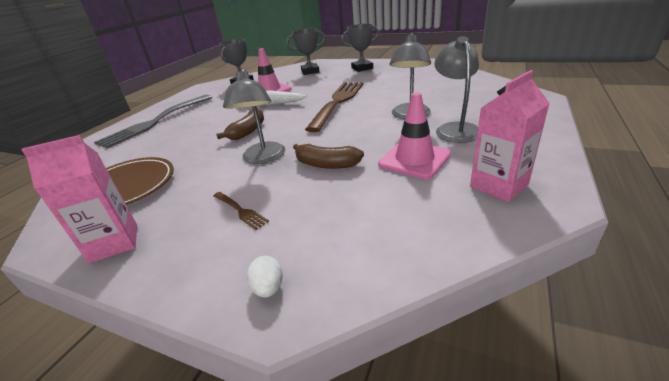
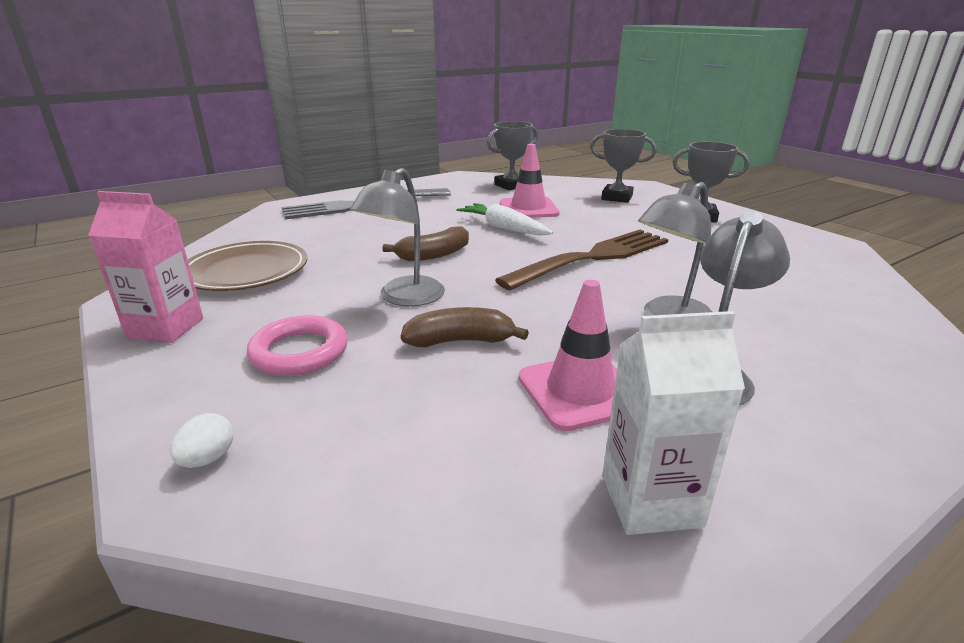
camera: 30 degrees right, 5 degrees down
brown fork [213,192,269,230] -> pink ring [247,315,348,376]
brown banana [293,144,364,169] -> brown banana turned 120 degrees clockwise [401,307,529,347]
pink carton [470,70,550,202] -> white carton [602,311,745,535]

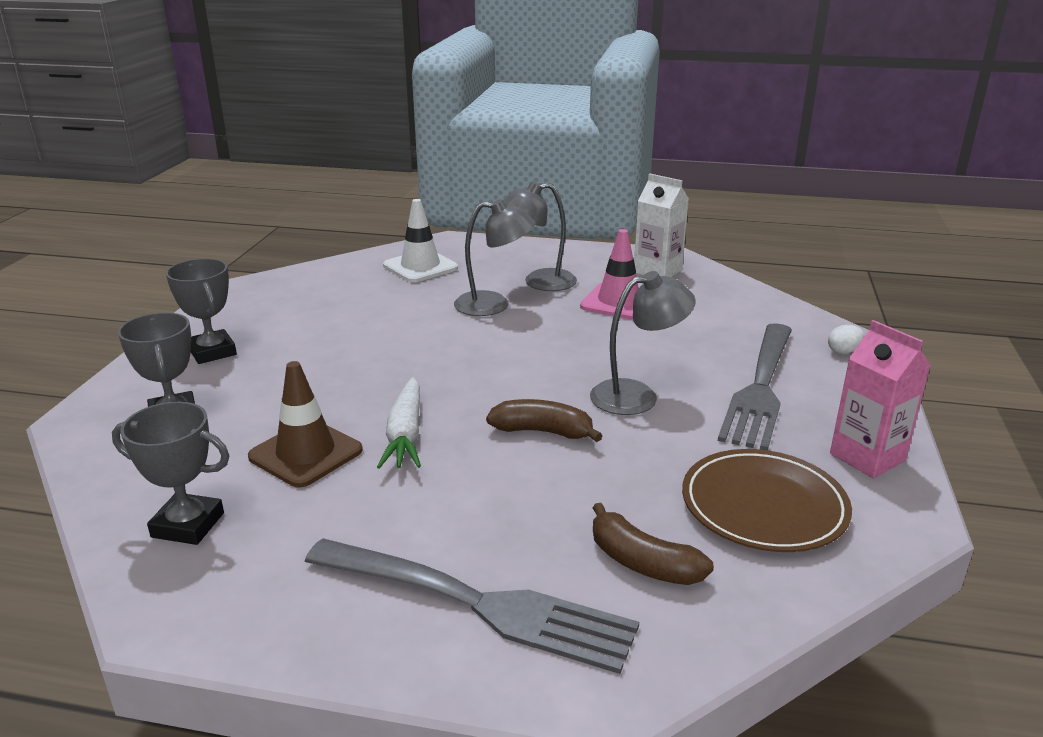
camera: 135 degrees left, 0 degrees up
pink ring [247,315,348,376] -> grey fork [718,323,792,450]
brown banana [401,307,529,347] -> brown banana moved to [593,503,714,585]
brown fork [495,230,669,290] -> none
pink traffic cone [500,144,559,218] -> brown traffic cone [248,361,363,488]
none -> white traffic cone [383,199,458,282]

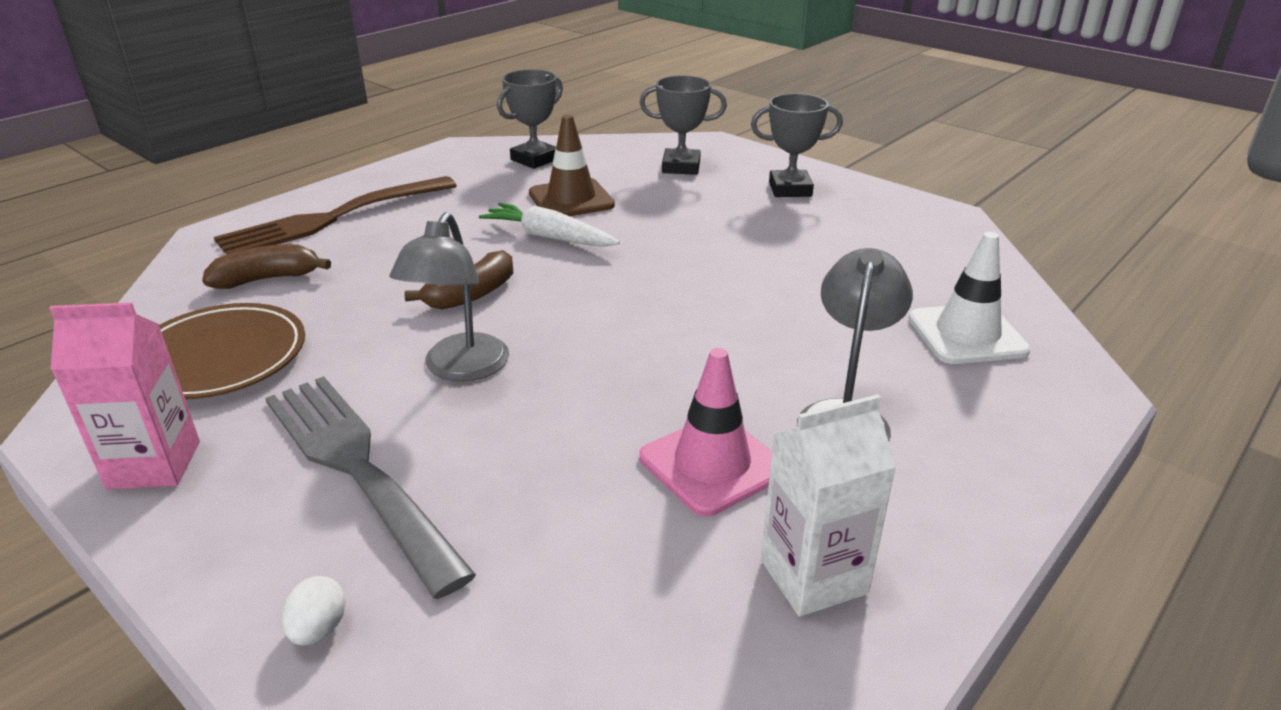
camera: 120 degrees right, 5 degrees up
grey fork [305,538,639,674] -> brown fork [214,176,457,254]
grey lamp [454,199,535,316] -> none

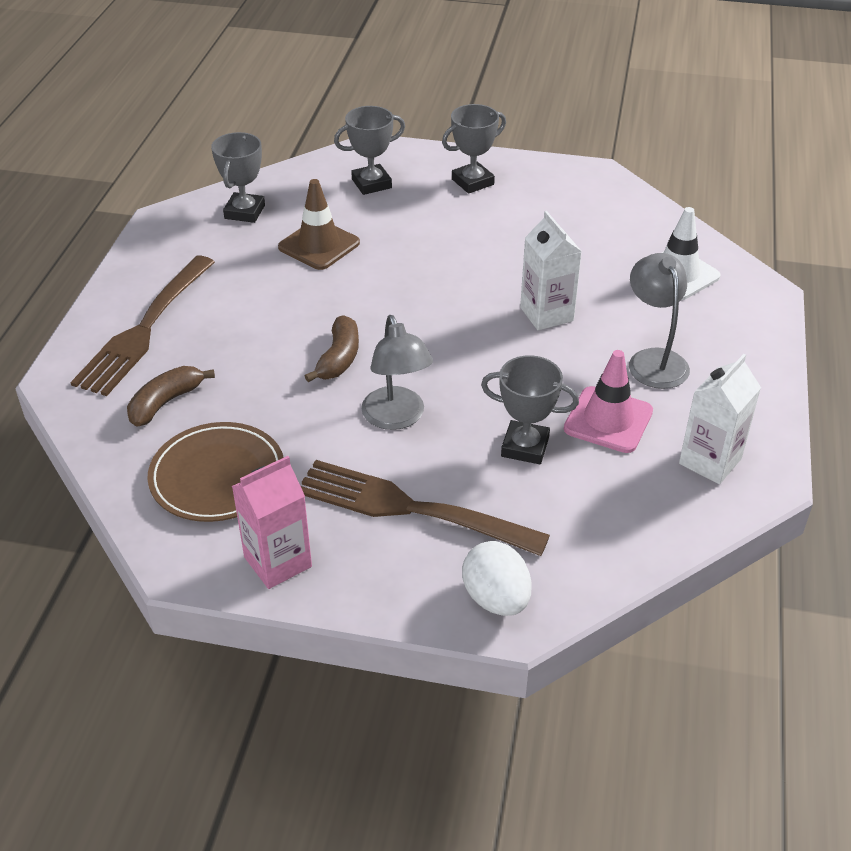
camera: 30 degrees left, 10 degrees up
grey fork [265,376,476,599] -> brown fork [301,460,550,556]
white egg [282,576,346,645] -> white egg [462,541,532,616], size x1.85
white carrot [479,203,620,247] -> none
none -> grey trophy [481,355,579,464]
none -> white carton [520,211,582,330]

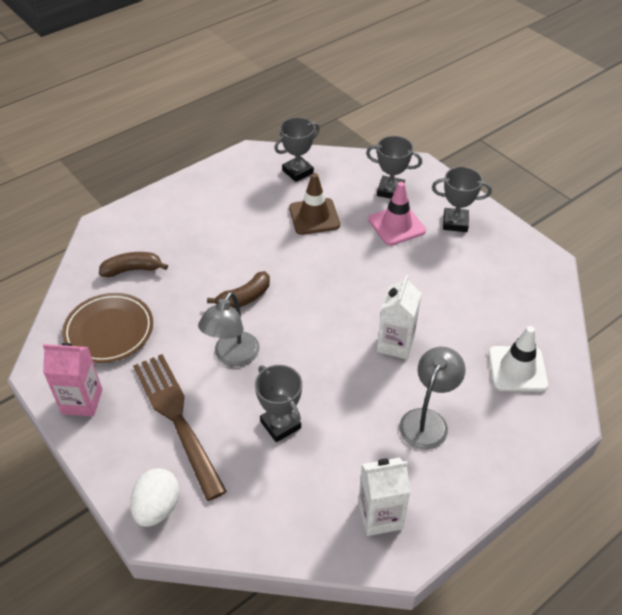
camera: 40 degrees right, 5 degrees up
brown fork [70,256,215,396] -> none
pink traffic cone [564,350,653,453] -> pink traffic cone moved to [368,182,426,245]

